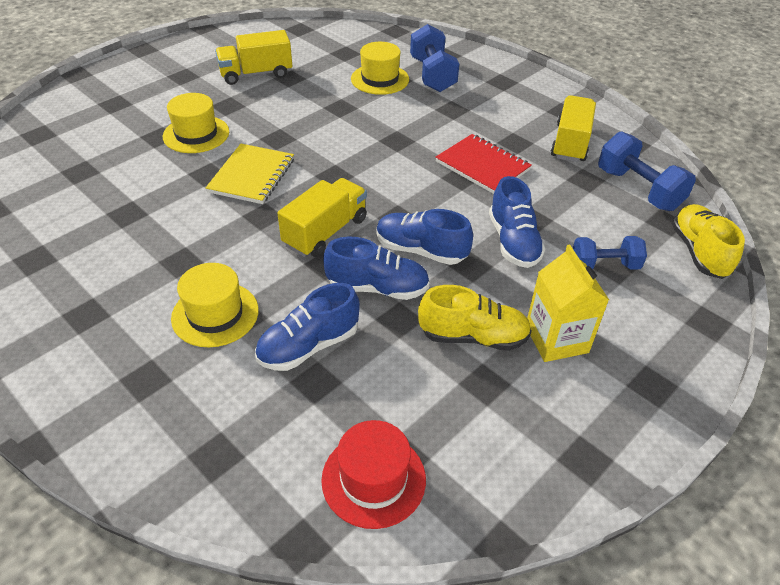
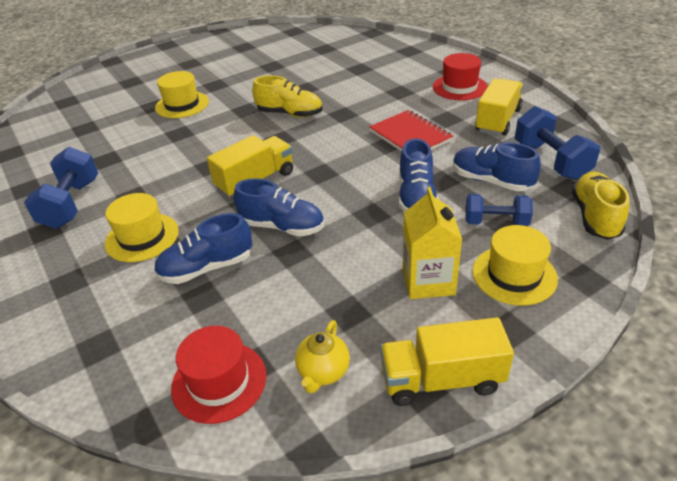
camera: 15 degrees right, 5 degrees down
yellow notebook [206,144,294,204] -> none
yellow truck [215,30,292,85] -> yellow truck moved to [380,317,514,406]
yellow hat [351,42,409,95] -> yellow hat moved to [472,225,558,306]
blue shoe [376,209,473,265] -> blue shoe moved to [453,142,541,191]
blue dumbbell [410,24,459,92] -> blue dumbbell moved to [24,147,98,229]
yellow shoe [418,285,532,351] -> yellow shoe moved to [252,75,322,118]
none -> yellow teapot [295,320,350,394]
none -> red hat [433,53,488,100]

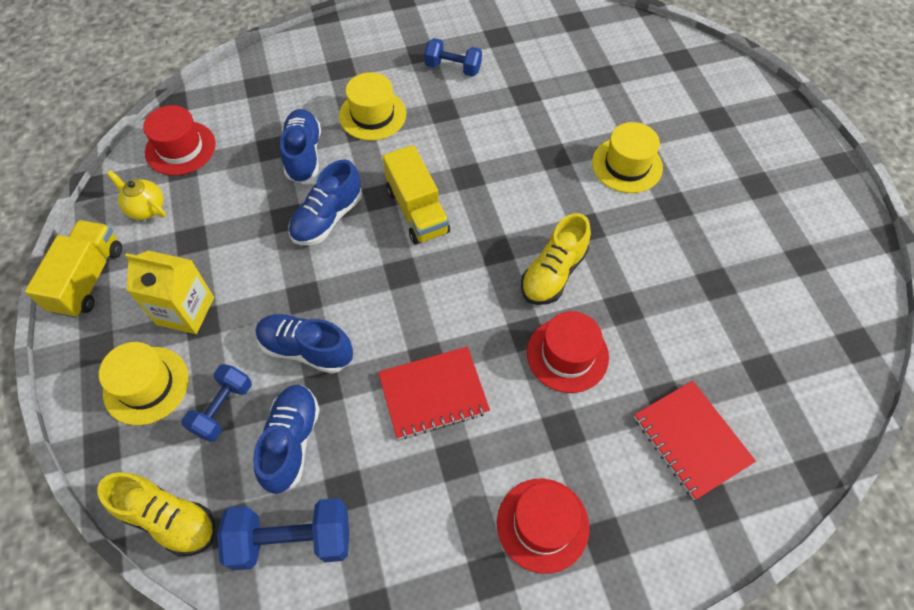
camera: 105 degrees right, 20 degrees up
blue dumbbell [24,147,98,229] -> blue dumbbell [424,38,482,77], size x0.66
blue shoe [453,142,541,191] -> blue shoe turned 45 degrees counterclockwise [253,385,320,494]
yellow truck [475,79,524,135] -> none
none -> red hat [527,311,609,393]
none -> red notebook [634,381,756,500]

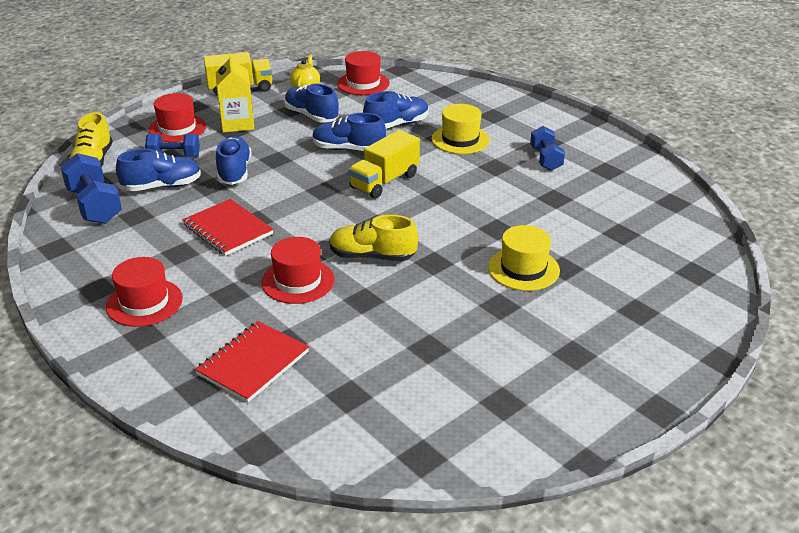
camera: 65 degrees right, 25 degrees down
yellow hat [99,342,189,425] -> red hat [148,93,206,142]
none -> blue shoe [284,84,339,123]

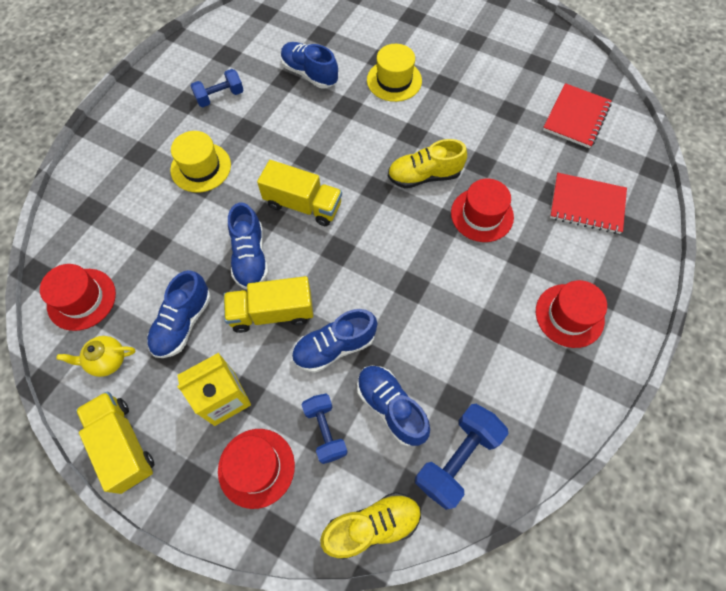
camera: 110 degrees left, 30 degrees up
red notebook [182,199,274,256] -> red notebook moved to [543,83,612,148]
yellow shoe [329,215,418,261] -> yellow shoe turned 90 degrees clockwise [388,139,467,188]
blue shoe [363,91,429,129] -> blue shoe moved to [281,42,338,88]
none -> yellow truck [224,276,313,333]

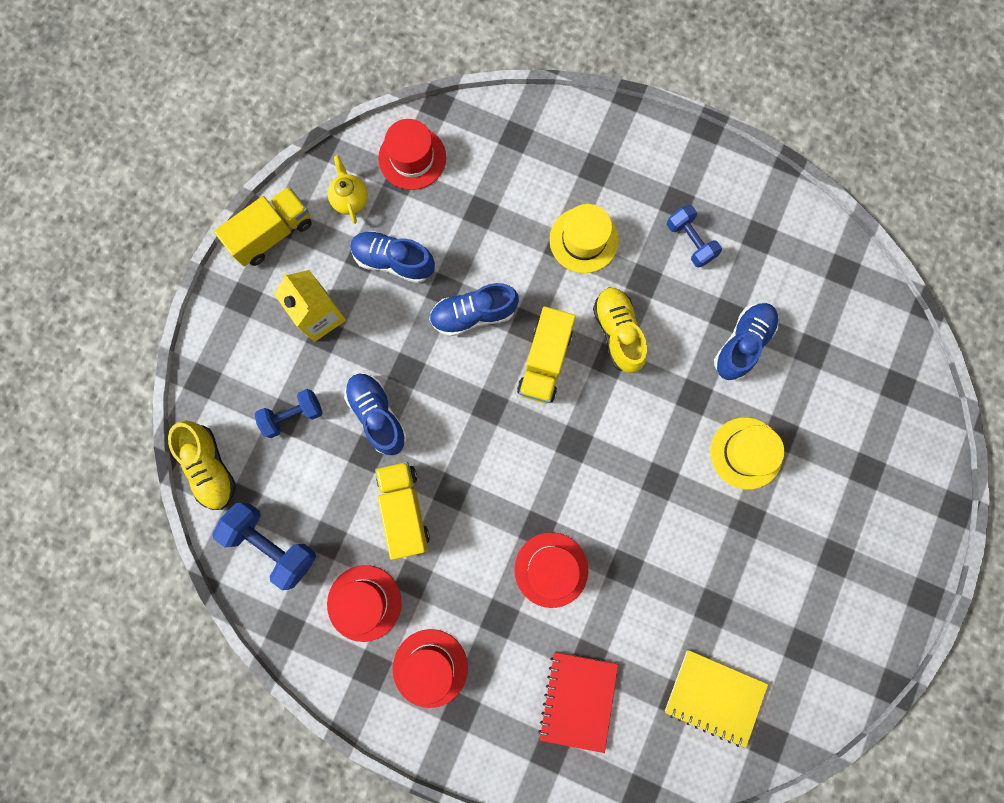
camera: 85 degrees right, 15 degrees up
red hat [218,429,295,509] -> red hat moved to [327,565,402,642]
yellow truck [224,276,313,333] -> yellow truck moved to [375,461,430,560]
blue shoe [357,366,430,446] -> none
yellow shoe [388,139,467,188] -> yellow shoe moved to [593,287,647,373]
red notebook [543,83,612,148] -> yellow notebook [665,650,768,748]

